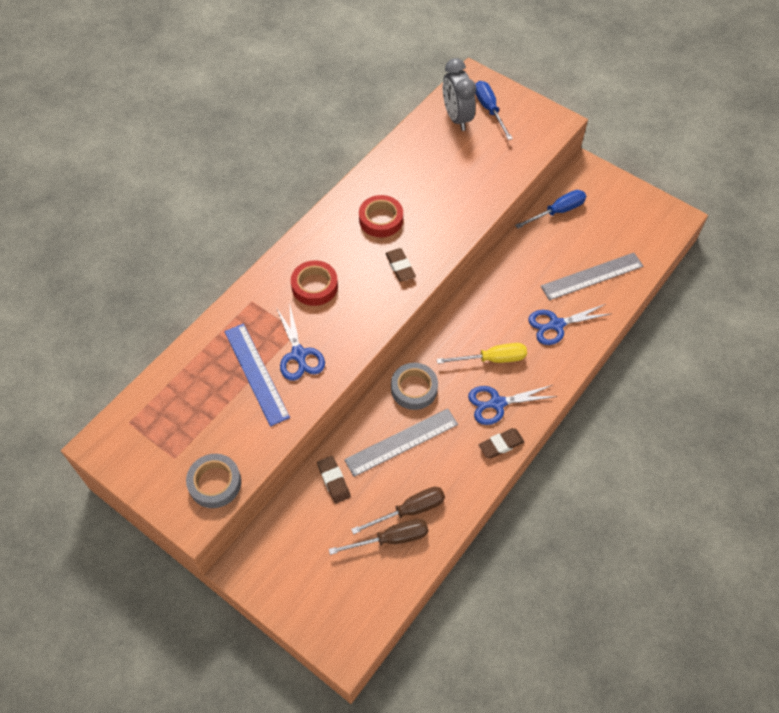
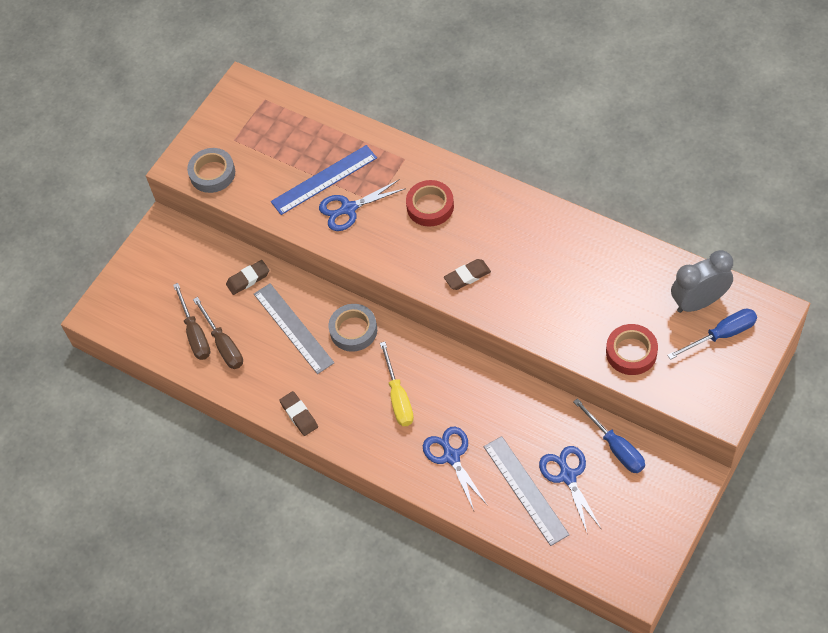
camera: 90 degrees right, 0 degrees up
red tape [359,195,403,238] -> red tape moved to [606,324,658,375]
blue scissors [468,385,558,425] -> blue scissors moved to [539,446,602,535]

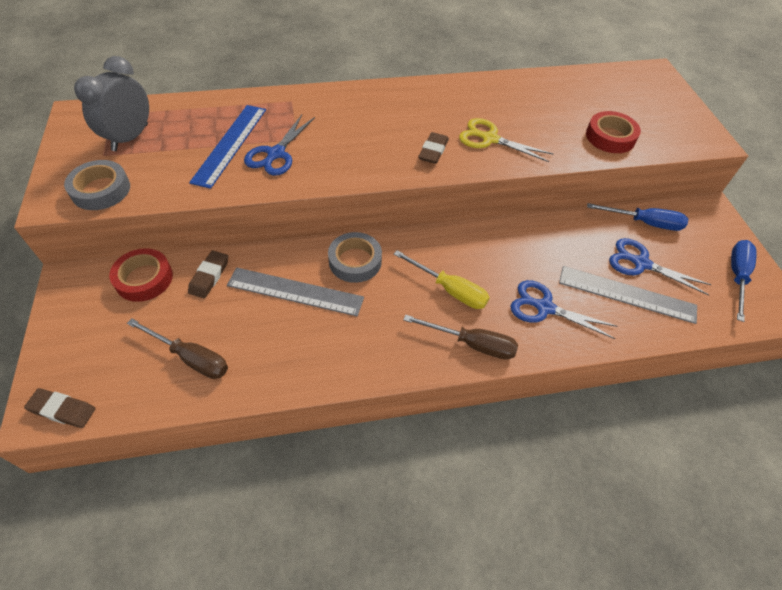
camera: 50 degrees left, 5 degrees down
brown screwdriver [193,297,243,369] -> brown screwdriver moved to [403,314,518,360]
brown eraser [279,391,318,436] -> brown eraser moved to [24,388,95,428]
red tape [406,180,454,227] -> red tape moved to [109,248,173,302]
blue screwdriver [667,309,757,360] -> blue screwdriver moved to [731,240,757,322]
grey clock [671,250,733,313] -> grey clock moved to [74,56,149,151]
none -> yellow scissors [459,118,553,162]

